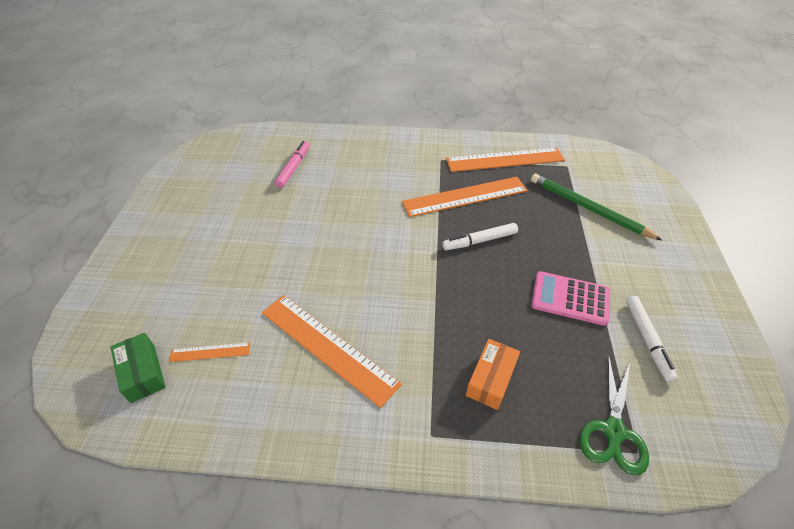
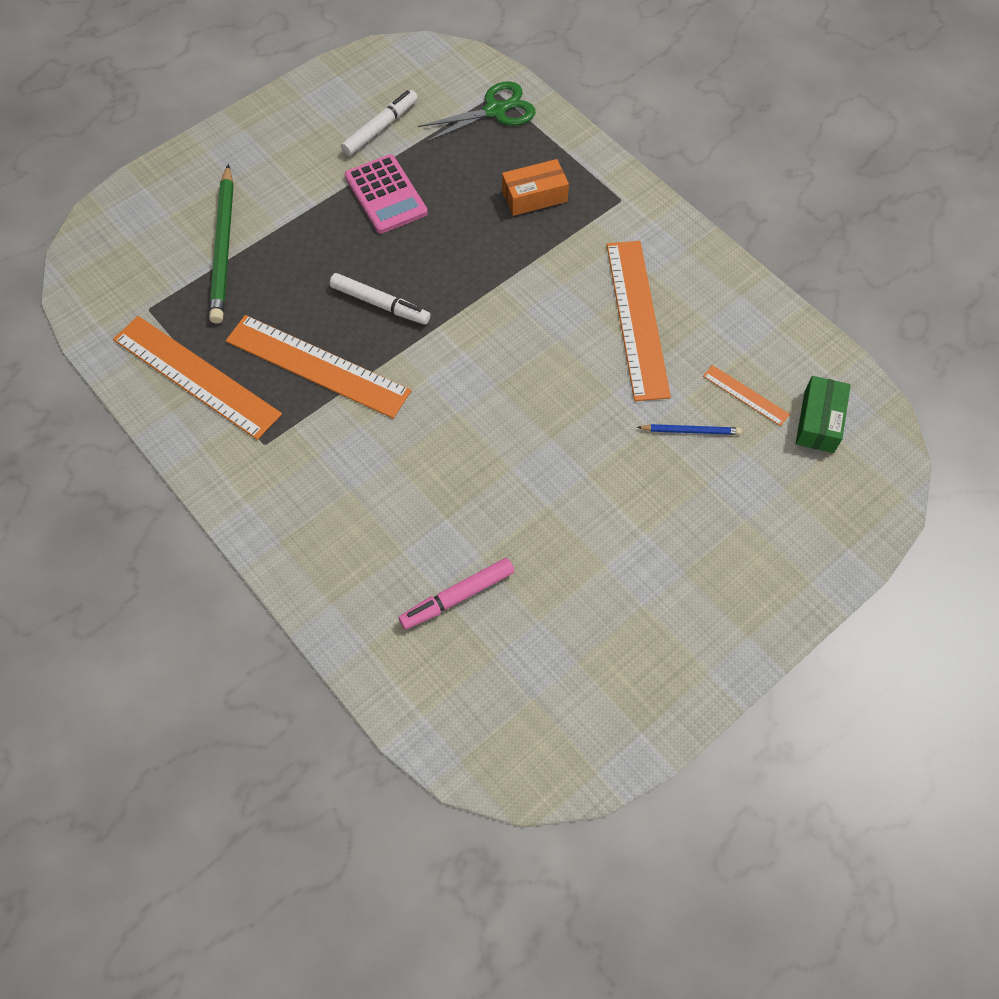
camera: 135 degrees left, 15 degrees up
none -> blue pencil [637,424,742,435]

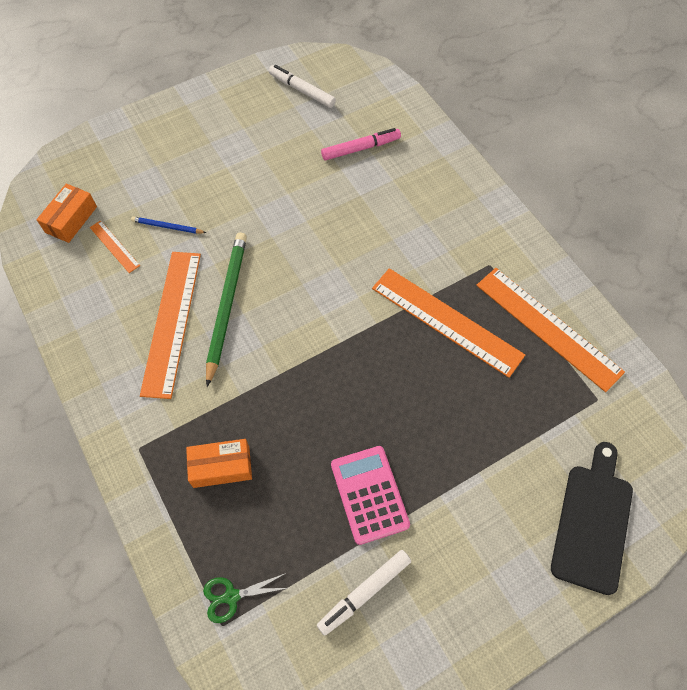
camera: 170 degrees left, 0 degrees up
green pencil [209,164,233,324] -> green pencil moved to [206,233,247,387]
white marker [330,273,431,325] -> white marker moved to [269,65,336,108]
green scissors [418,81,535,142] -> green scissors [203,573,287,623], size x0.64
green box [796,376,851,453] -> orange box [37,184,97,243]
none -> black cutting board [551,442,633,595]

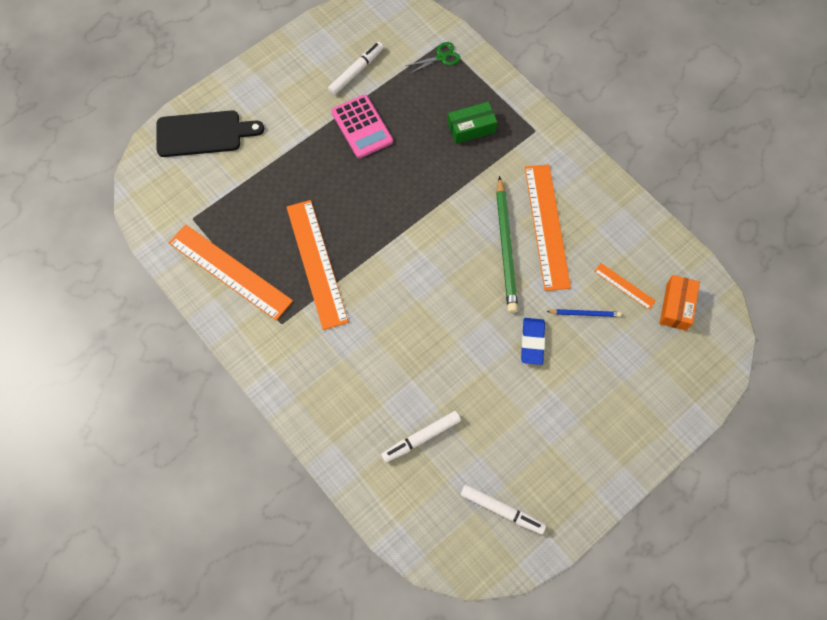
camera: 170 degrees right, 5 degrees up
orange box [186,439,252,488] -> green box [447,102,497,144]
pink marker [321,128,401,161] -> white marker [381,411,461,463]
orange ruler [372,268,525,378] -> orange ruler turned 45 degrees clockwise [287,200,349,330]
black cutting board [551,442,633,595] -> black cutting board turned 105 degrees counterclockwise [157,110,264,157]
none -> blue eraser [521,318,545,365]

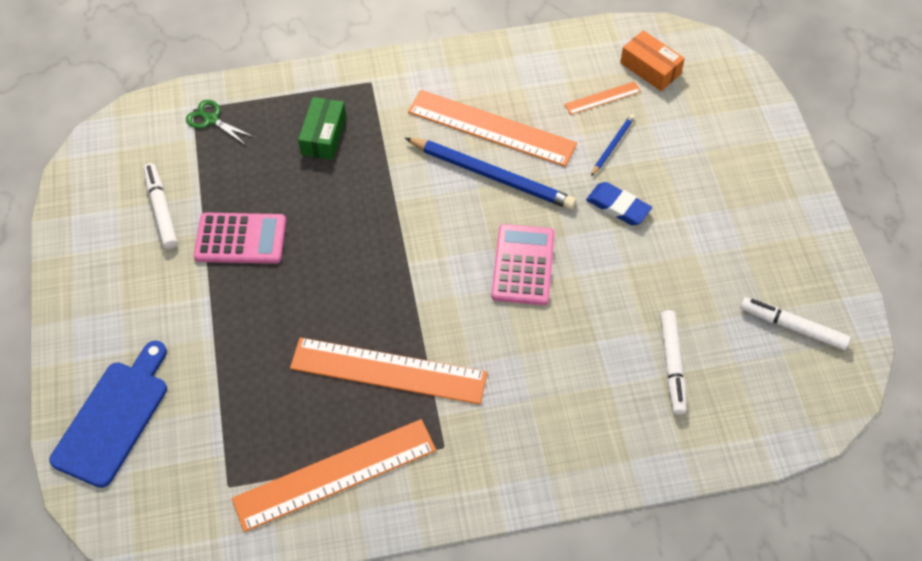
camera: 60 degrees left, 10 degrees down
black cutting board [157,110,264,157] -> blue cutting board [49,341,167,488]
green scissors [406,42,461,74] -> green scissors turned 60 degrees counterclockwise [186,100,254,144]
white marker [460,484,546,534] -> white marker turned 120 degrees counterclockwise [740,297,851,350]
green pencil [496,176,518,313] -> blue pencil [405,138,576,209]
none -> pink calculator [491,224,555,305]

